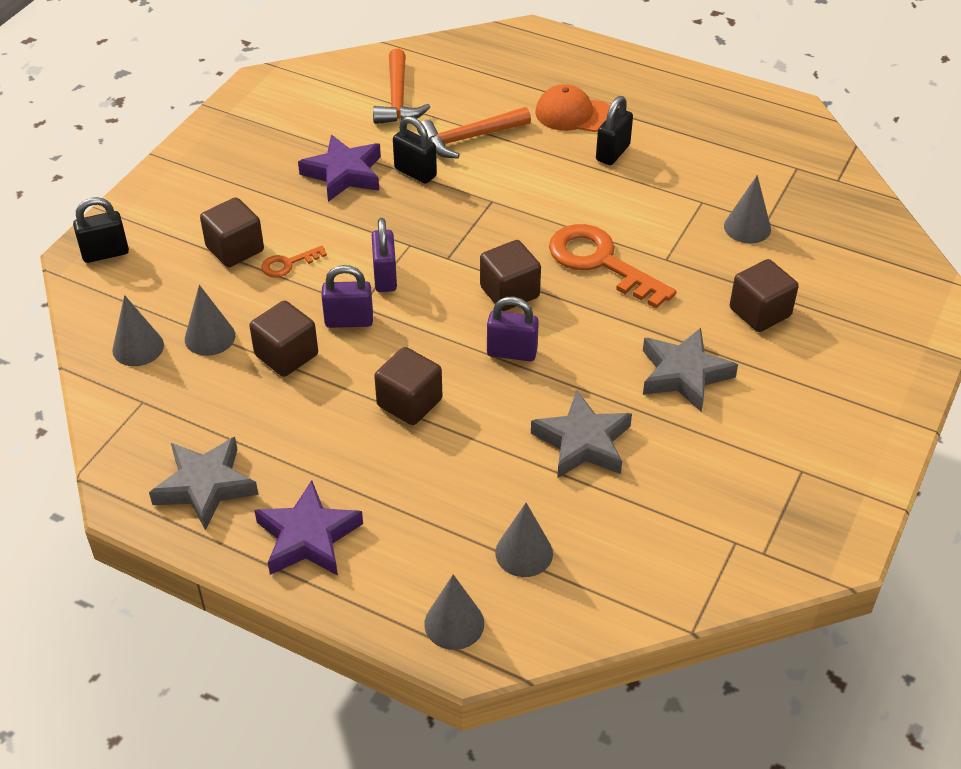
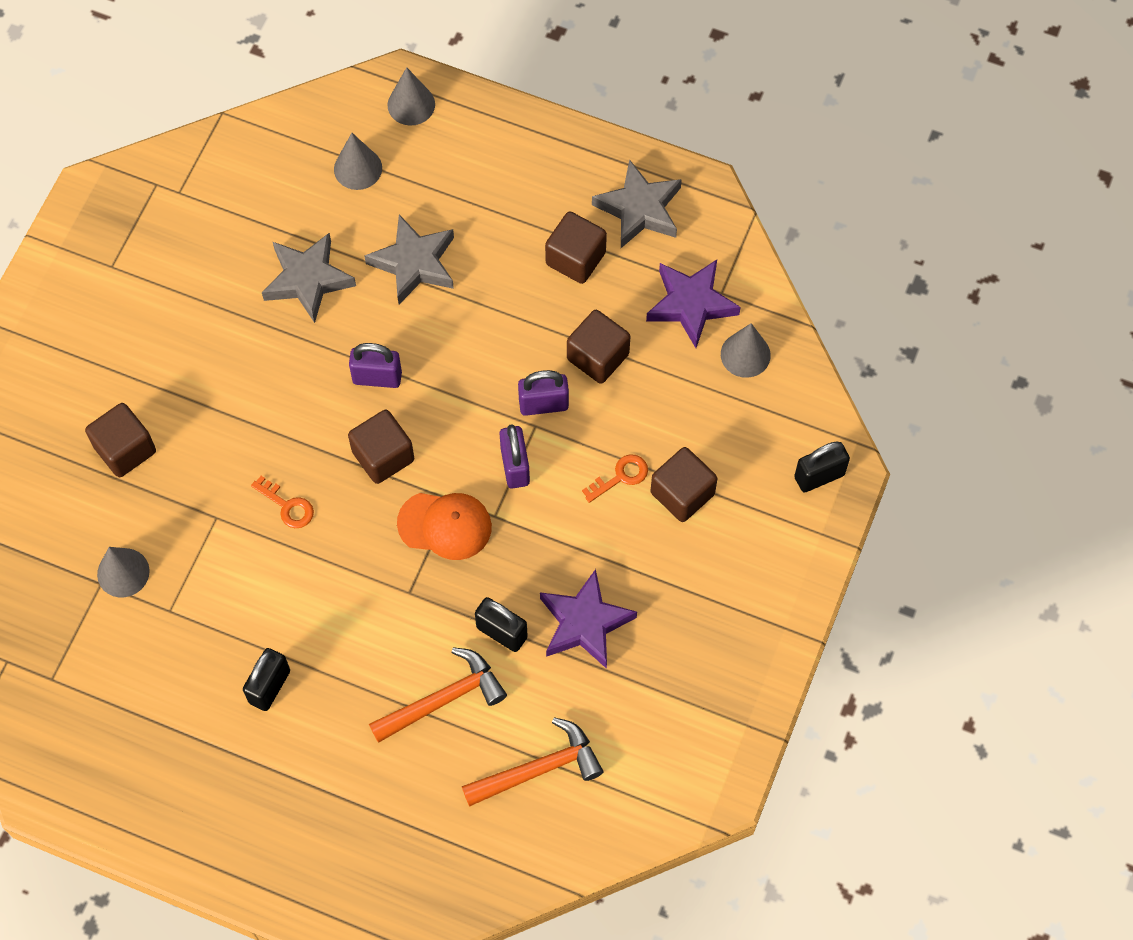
camera: 175 degrees right, 20 degrees up
grey cone [185,285,235,356] -> none
purple star [254,480,363,576] -> purple star moved to [646,260,741,348]
orange hammer [373,49,430,124] -> orange hammer turned 75 degrees clockwise [462,717,603,806]
brown cube [374,347,442,425] -> brown cube moved to [545,211,607,284]
orange cap [535,84,610,132] -> orange cap moved to [397,493,492,560]
orange key [549,224,676,309] -> orange key [251,476,314,528], size x0.47
grey star [643,328,738,412] -> grey star moved to [364,215,454,304]

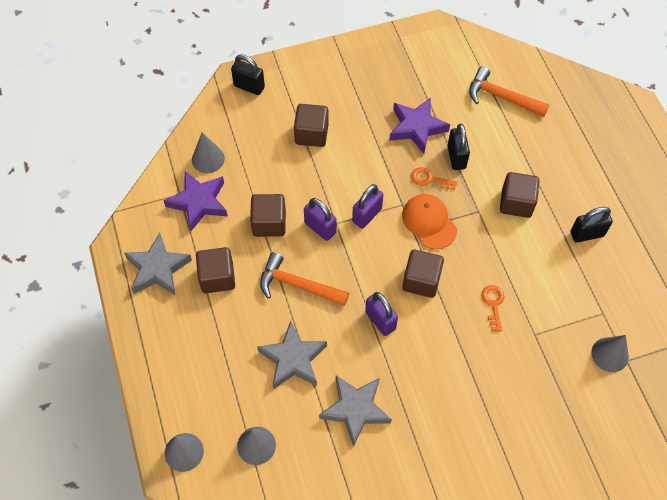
camera: 130 degrees left, 5 degrees down
brown cube [85,403,156,477] -> brown cube moved to [500,172,540,218]
orange hammer [369,647,507,743] -> orange hammer moved to [260,252,349,306]
orange key [582,454,648,503] -> orange key moved to [411,167,458,190]

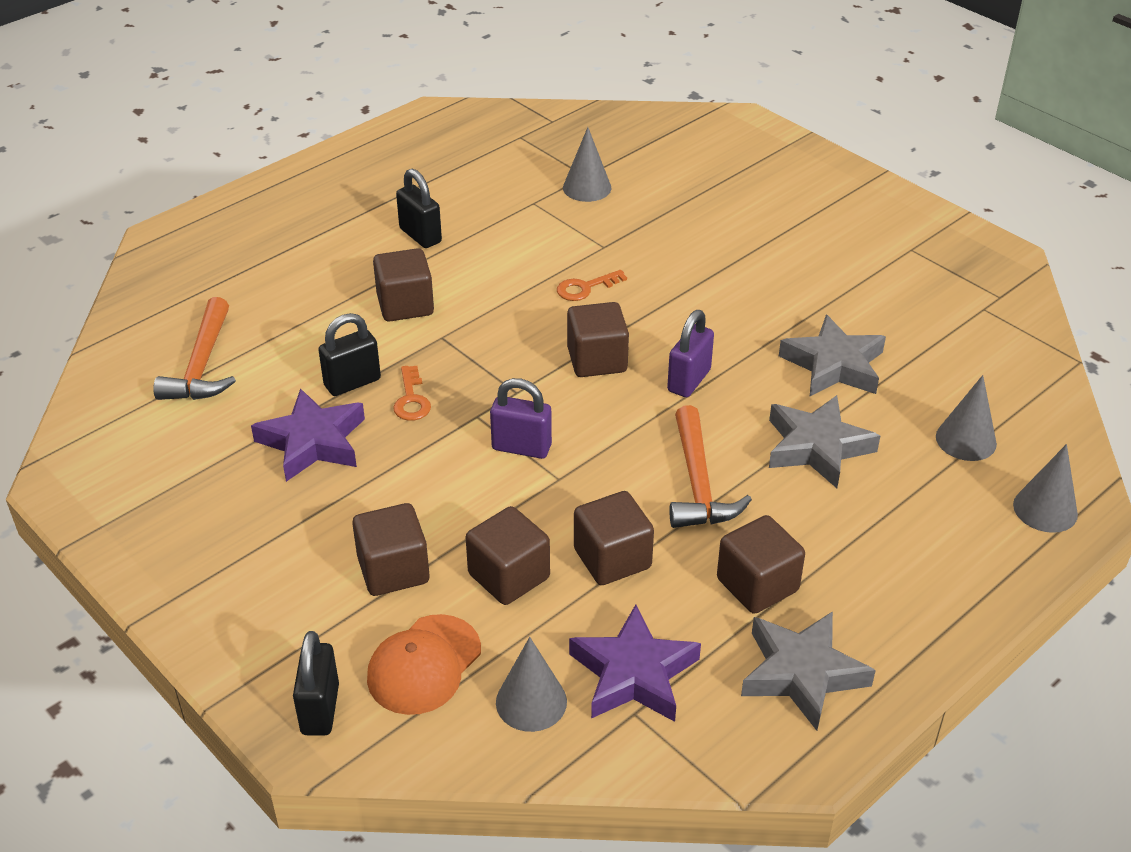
camera: 115 degrees left, 20 degrees down
purple padlock [304,198,336,241] -> none
orange cap [402,194,457,249] -> orange cap moved to [367,614,481,715]
none -> brown cube [466,506,550,605]

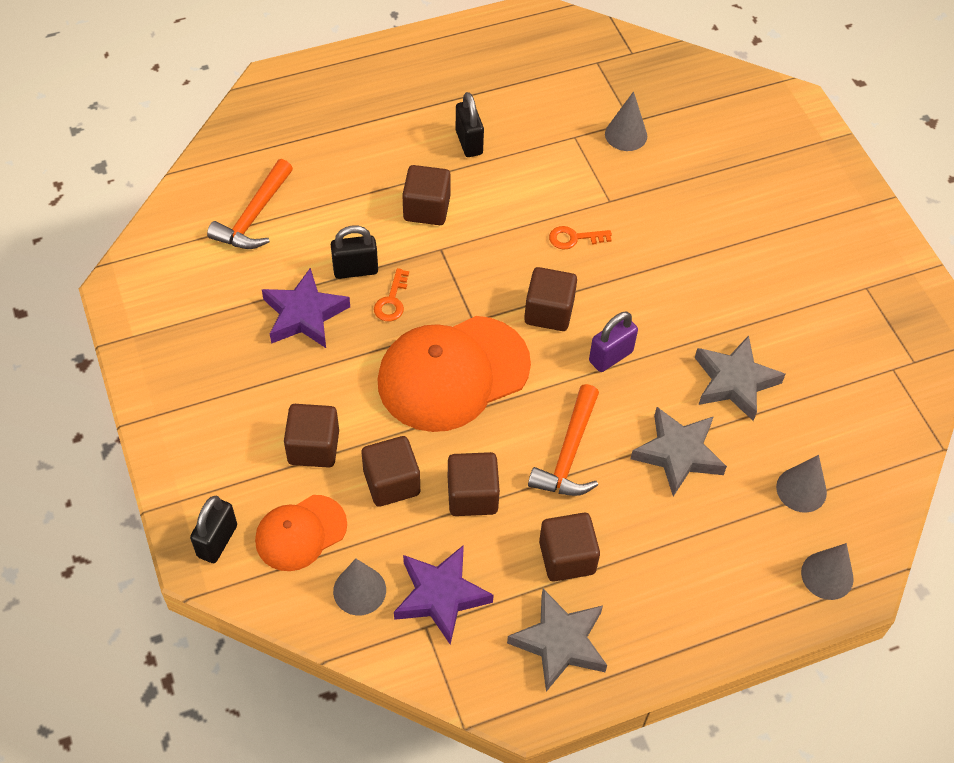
camera: 20 degrees right, 15 degrees up
purple padlock [490,378,552,459] -> orange cap [378,316,531,432]

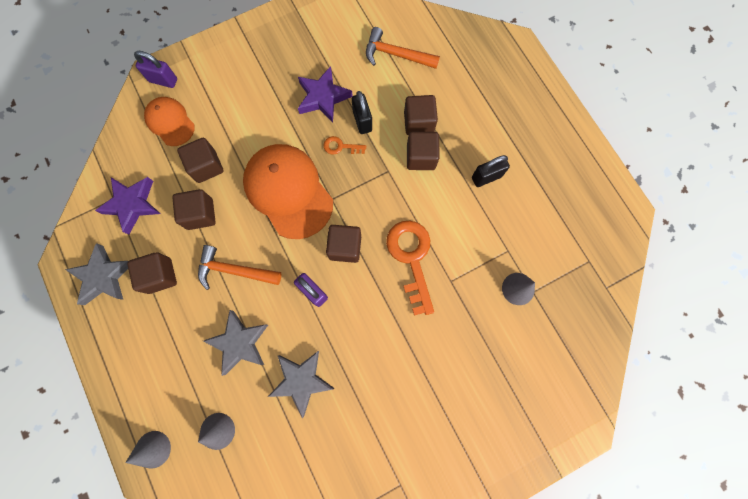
camera: 85 degrees right, 20 degrees up
black padlock [190,496,237,563] -> purple padlock [134,51,177,88]
brown cube [284,404,339,468] -> brown cube moved to [404,95,438,135]
grey cone [333,559,386,615] -> none
orange key [549,226,612,250] -> orange key [386,221,434,316], size x2.13

